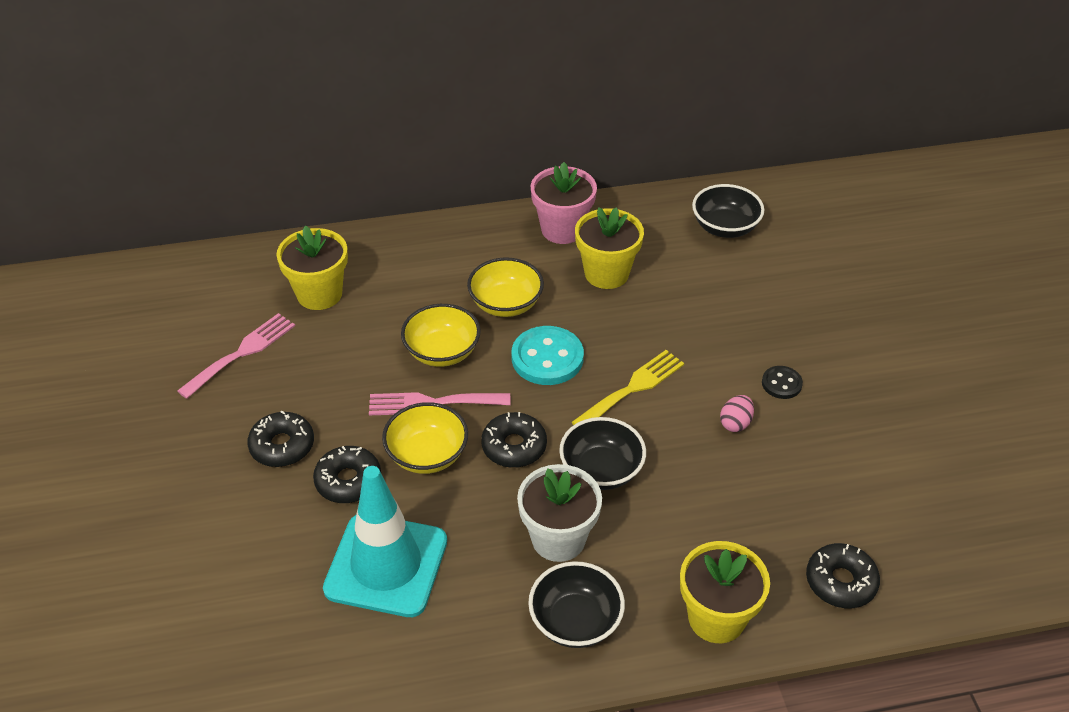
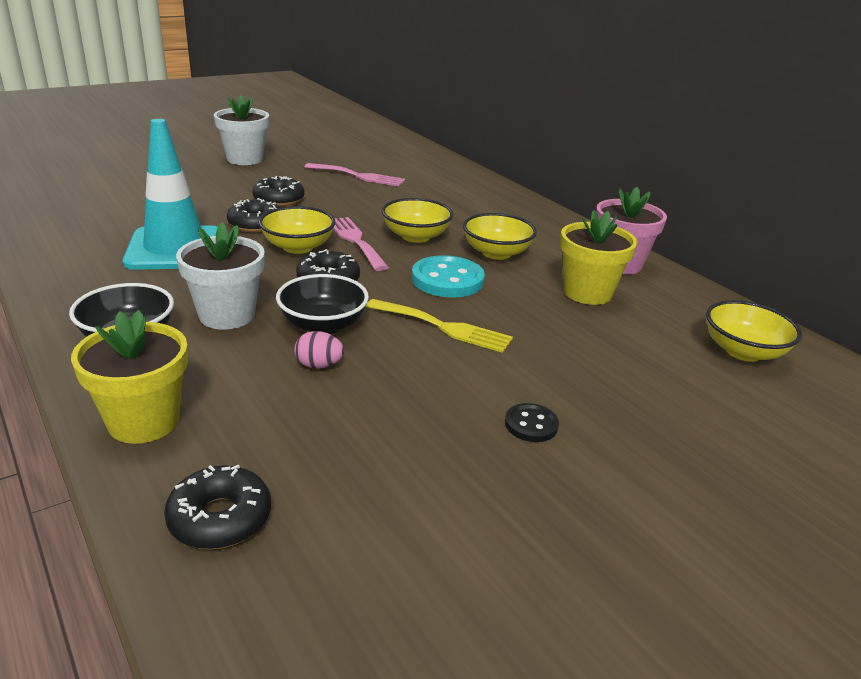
camera: 65 degrees right, 15 degrees down
yellow flower pot [276,226,348,310] -> none
black bowl [692,184,764,238] -> yellow bowl [706,300,802,362]
pink egg [720,395,754,432] -> pink egg moved to [294,331,344,369]
none -> white flower pot [214,95,269,165]

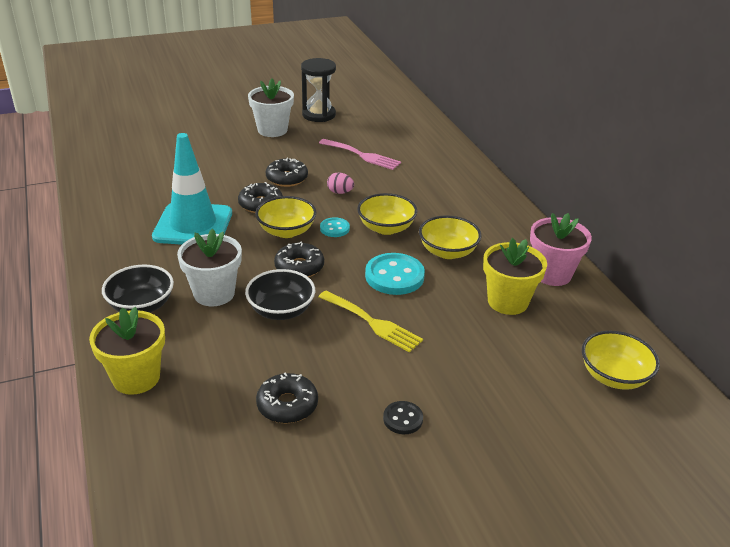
camera: 15 degrees right, 5 degrees up
black donut [164,465,271,549] -> black donut moved to [256,373,318,423]
pink egg [294,331,344,369] -> pink egg moved to [327,173,354,194]
pink fork [333,217,389,271] -> turquoise button [320,217,350,237]
none -> black hourglass [301,58,336,122]

